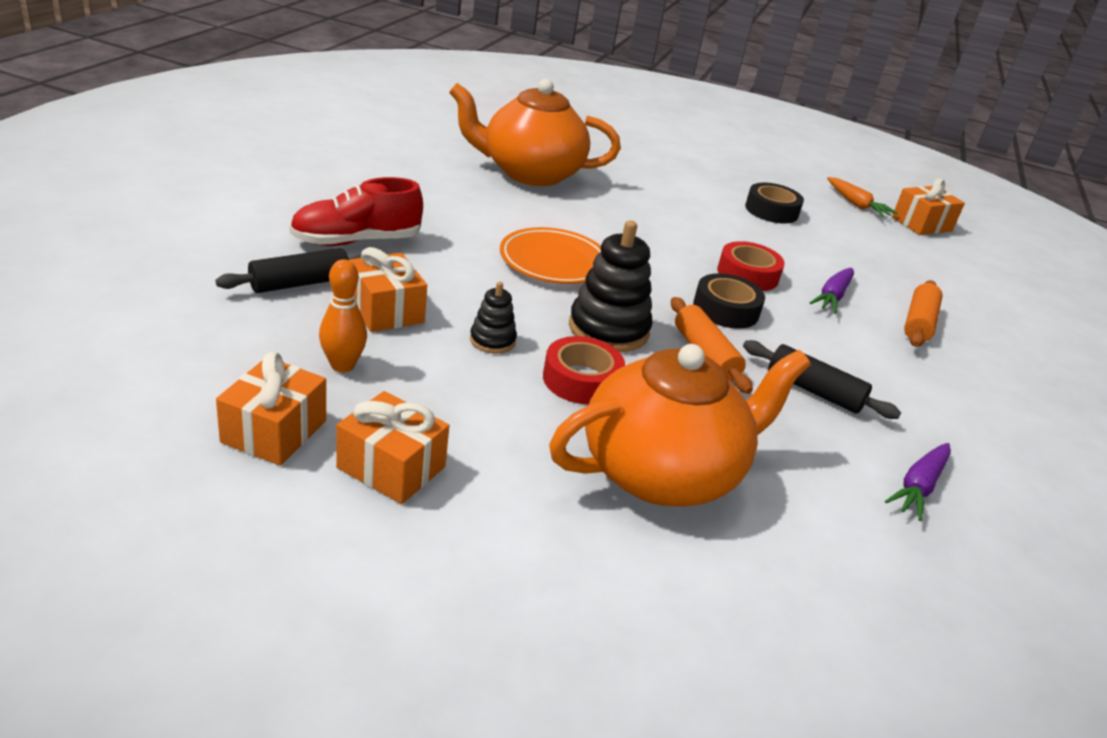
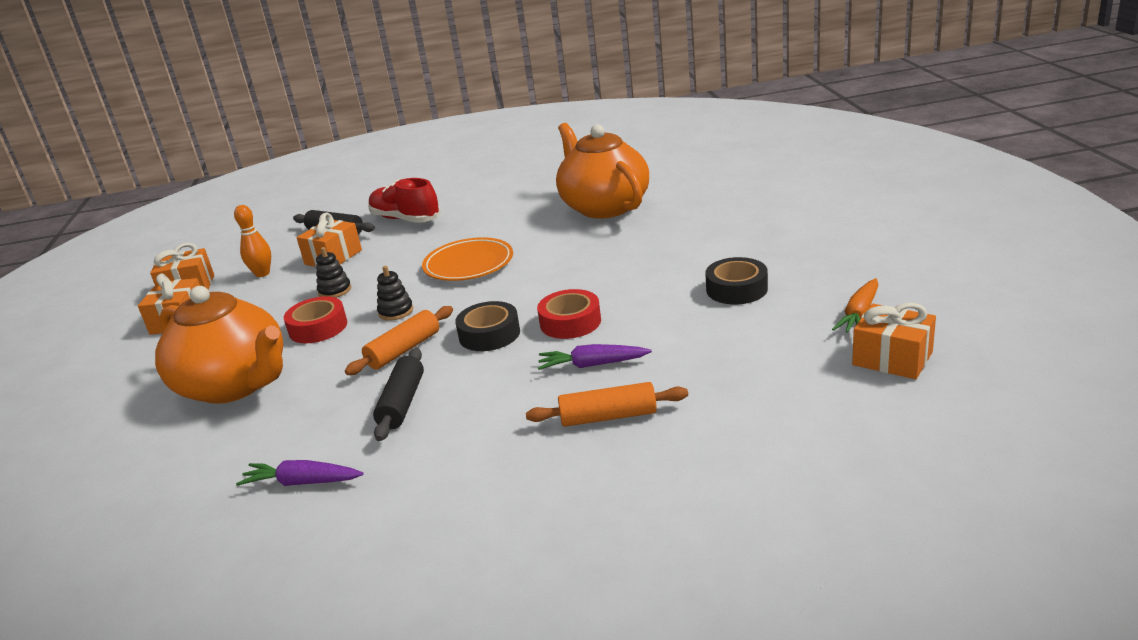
camera: 70 degrees right, 5 degrees down
black stacking toy [569,221,653,352] -> black stacking toy [377,266,413,321], size x0.54

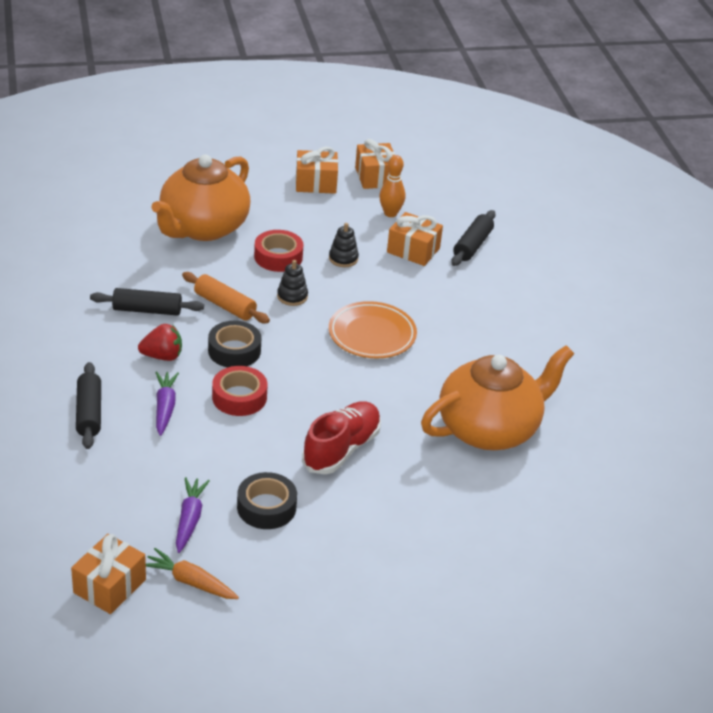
camera: 80 degrees right, 10 degrees up
purple carrot [236,460,363,486] -> purple carrot moved to [176,477,210,553]
red shoe [368,178,441,223] -> red shoe moved to [302,401,381,474]
orange rolling pin [526,382,688,427] -> black rolling pin [76,362,101,449]
none -> red strawberry [138,324,182,361]

